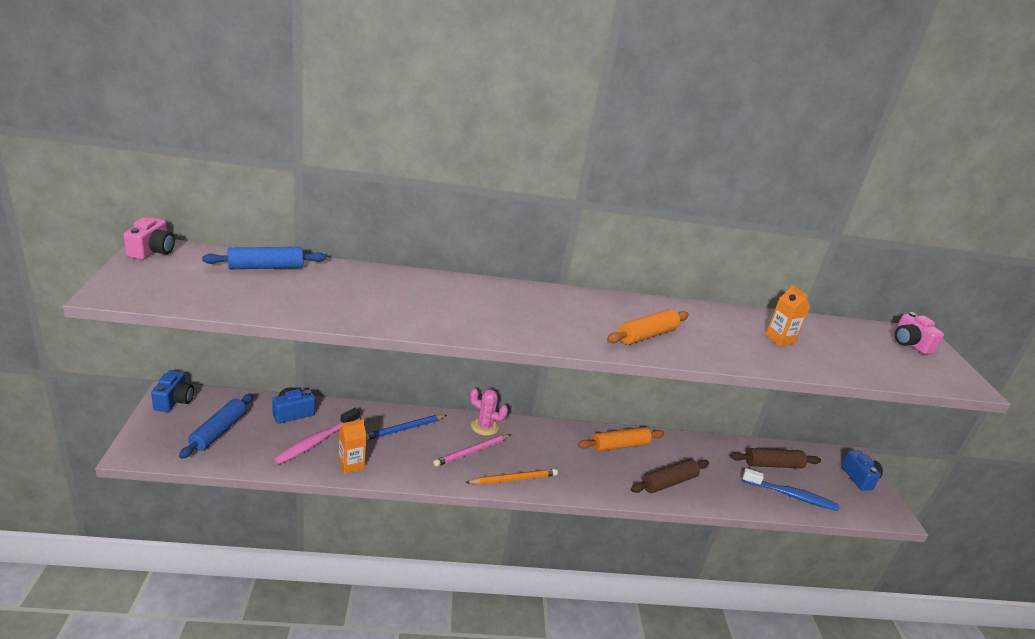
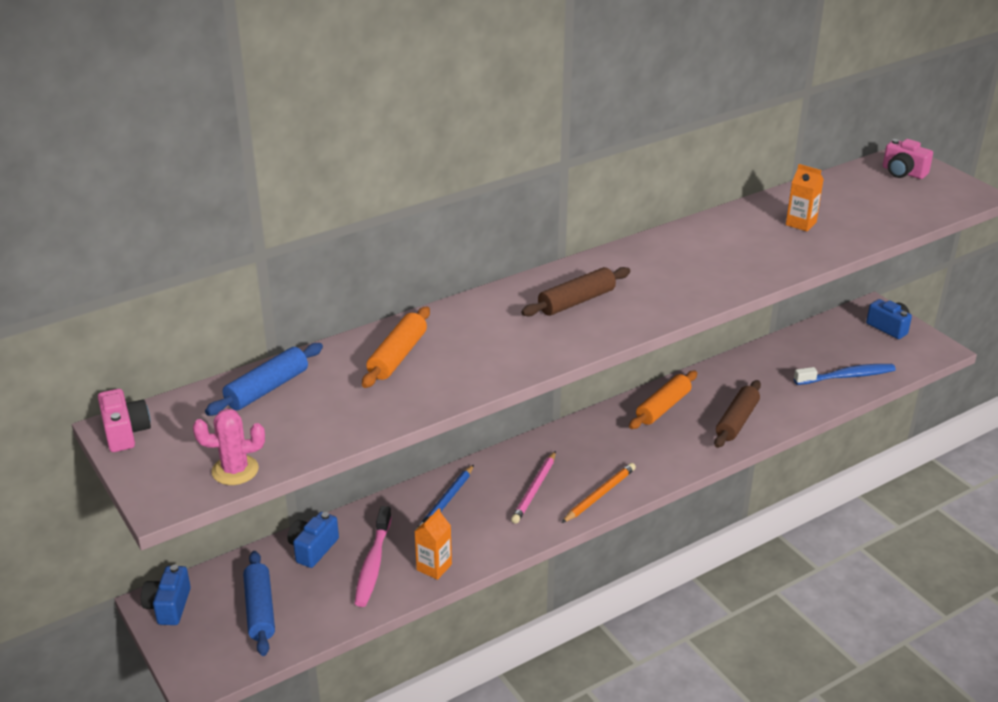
camera: 25 degrees left, 5 degrees up
blue camera [151,370,194,412] -> blue camera turned 150 degrees counterclockwise [141,565,191,625]
pink cactus [470,388,508,436] -> pink cactus moved to [193,409,265,485]
orange rolling pin [607,309,689,345] -> orange rolling pin moved to [362,306,430,388]
brown rolling pin [731,448,821,468] -> brown rolling pin moved to [521,267,630,317]

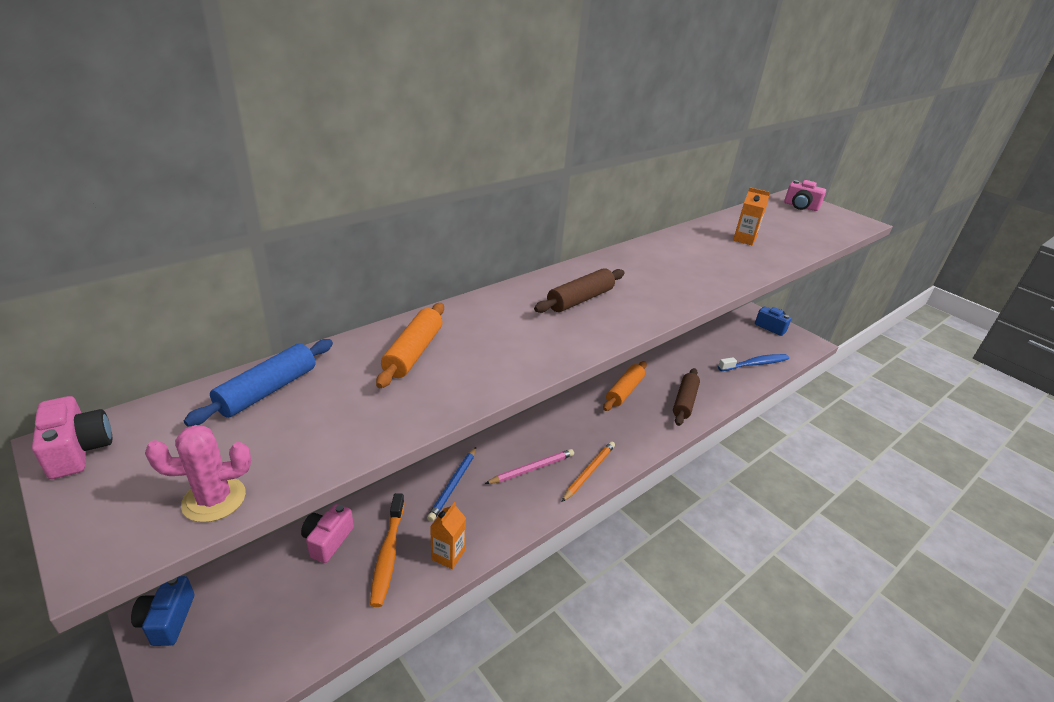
camera: 10 degrees left, 0 degrees up
blue rolling pin [243,551,275,656] -> none
blue camera [288,512,339,568] -> pink camera [301,504,354,563]
pink toothbrush [355,506,392,607] -> orange toothbrush [370,493,405,607]
pink pencil [511,451,556,524] -> pink pencil turned 135 degrees counterclockwise [485,449,574,484]

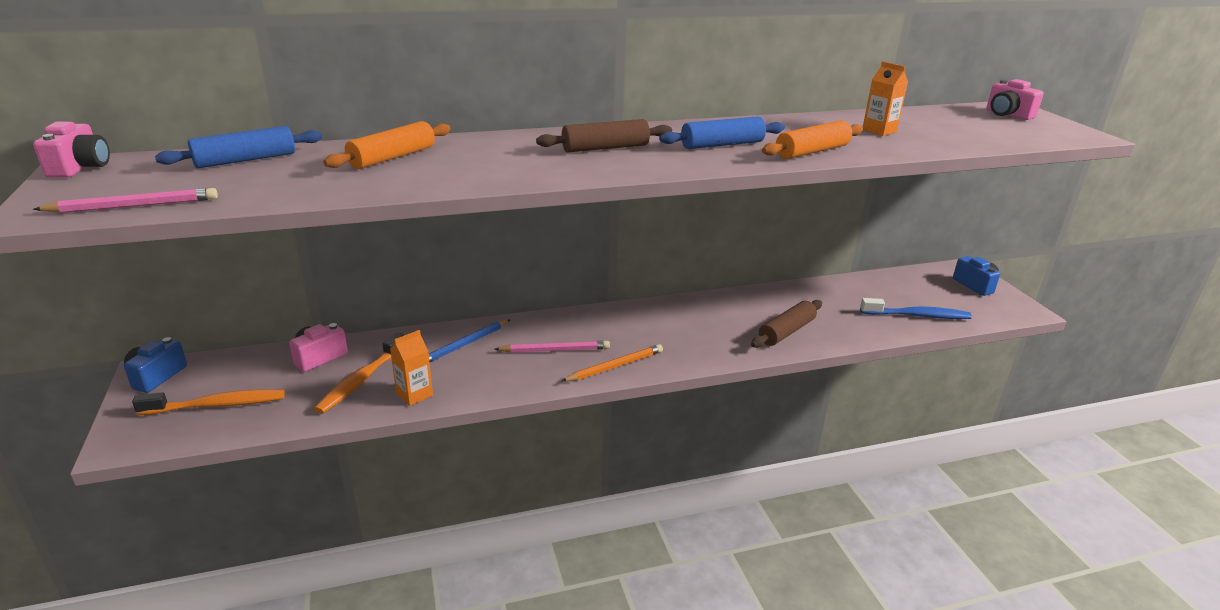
camera: 25 degrees right, 5 degrees down
pink cactus [145,425,251,522] -> pink pencil [33,188,218,213]
orange rolling pin [603,361,647,411] -> orange rolling pin moved to [762,120,863,159]
none -> orange toothbrush [132,389,285,415]
none -> blue rolling pin [659,116,785,149]

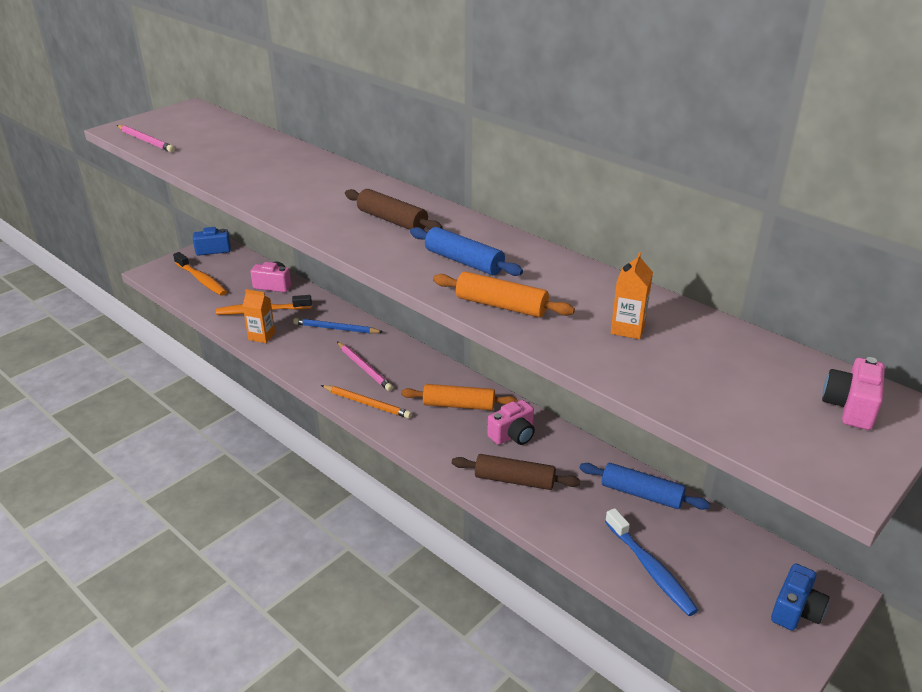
camera: 60 degrees right, 5 degrees up
pink camera [33,122,110,178] -> pink camera moved to [487,400,535,445]
blue rolling pin [155,126,322,168] -> blue rolling pin moved to [580,463,710,510]
orange rolling pin [323,121,451,169] -> orange rolling pin moved to [401,384,517,410]

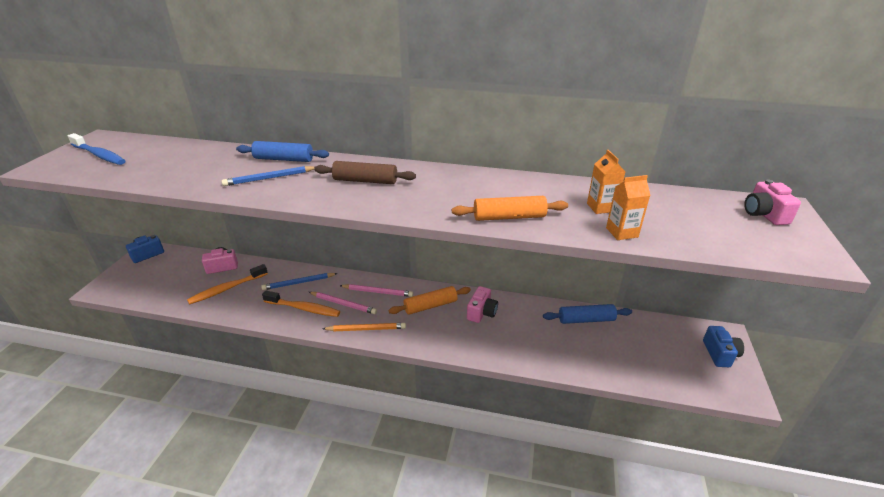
camera: 30 degrees left, 0 degrees up
pink pencil [117,125,175,152] -> pink pencil moved to [339,284,413,297]
orange toothbrush [173,252,227,296] -> orange toothbrush moved to [262,291,340,317]
orange carton [243,289,275,343] -> orange carton moved to [606,175,651,240]
blue rolling pin [410,227,523,276] -> blue rolling pin moved to [236,141,329,162]
brown rolling pin [452,454,580,490] -> none
blue toothbrush [605,508,699,616] -> blue toothbrush moved to [67,133,126,165]
none -> blue pencil [221,166,315,186]

